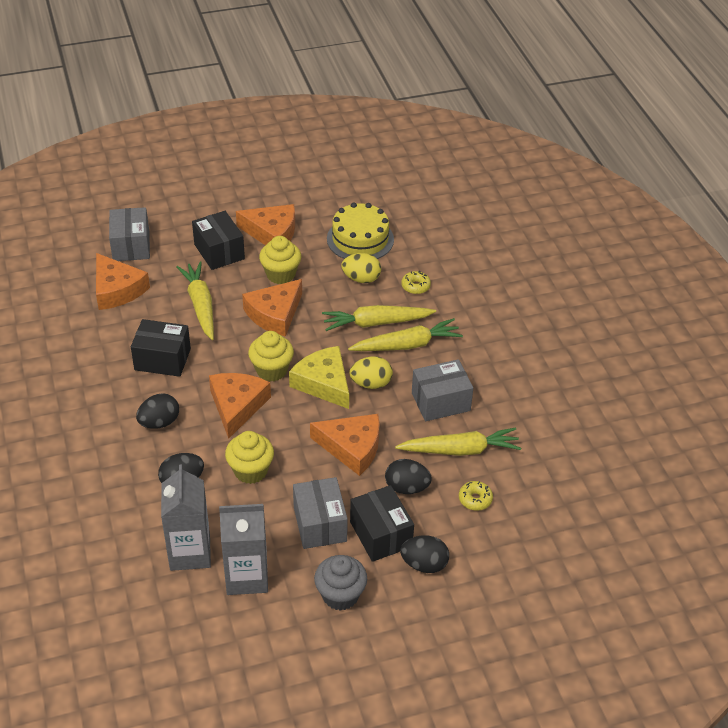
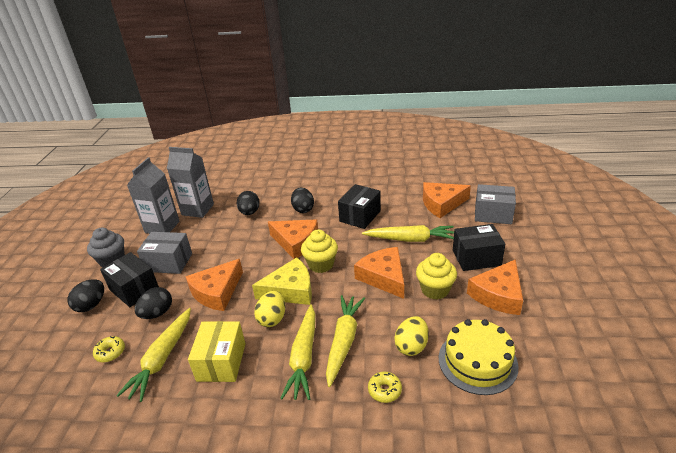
camera: 115 degrees right, 10 degrees down
yellow cupcake [225,431,274,484] -> none
black box [350,485,414,562] -> black box turned 45 degrees clockwise [100,252,159,307]
grey box [412,359,473,421] -> yellow box [188,321,245,382]

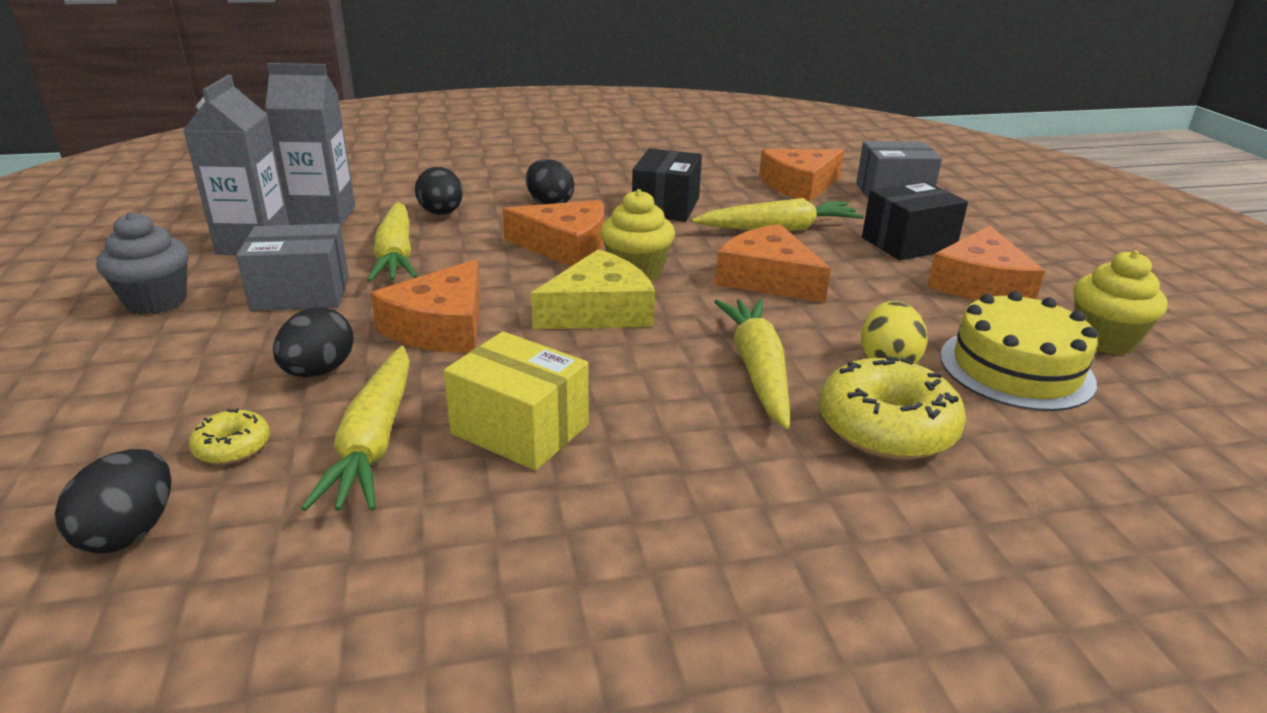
camera: 20 degrees left, 5 degrees down
black egg [67,279,104,312] -> black egg moved to [55,449,171,554]
black box [100,252,159,307] -> none
yellow box [188,321,245,382] -> yellow box turned 45 degrees counterclockwise [444,331,589,471]
yellow egg [254,291,285,327] -> none
yellow carrot [280,305,315,400] -> yellow carrot moved to [367,202,417,282]
yellow donut [368,372,402,403] -> yellow donut [819,356,966,460], size x2.02
yellow cupcake [416,253,457,299] -> yellow cupcake moved to [1073,250,1168,355]

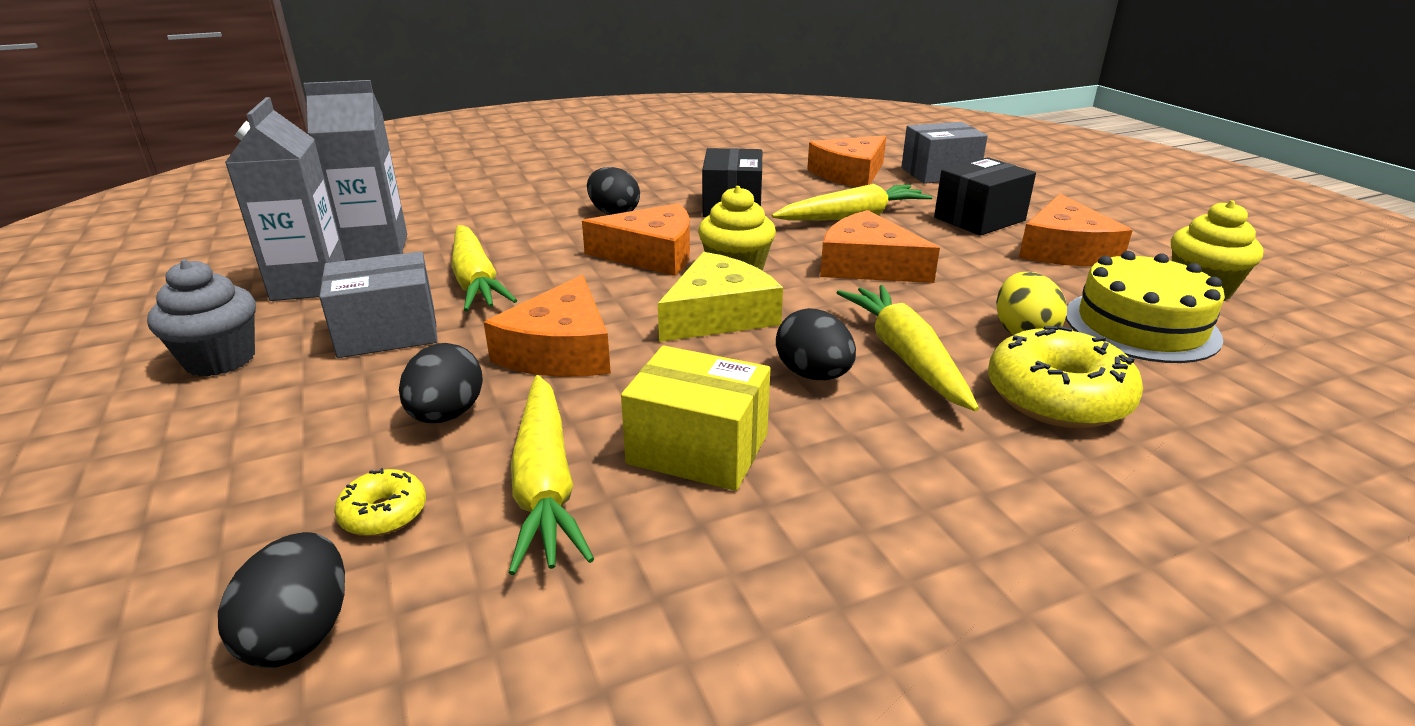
camera: 10 degrees left, 0 degrees up
black egg [415,167,463,215] -> black egg moved to [776,308,856,380]

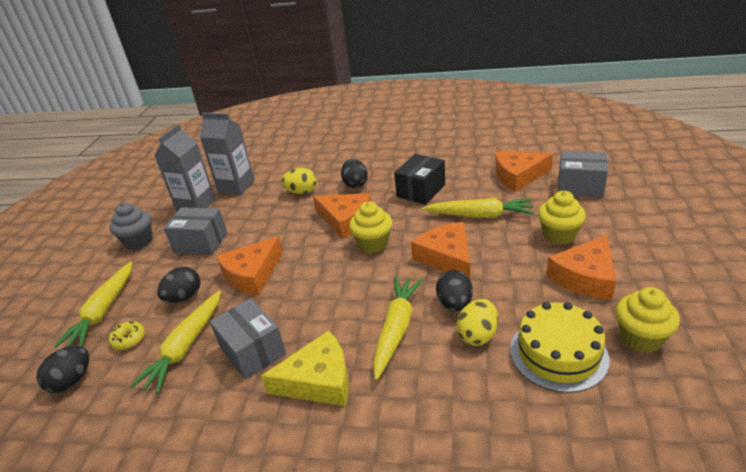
camera: 35 degrees right, 5 degrees up
yellow carrot [451,225,517,311] -> yellow carrot moved to [54,261,132,347]
yellow box [621,346,771,491] -> grey box [210,298,286,380]
yellow cheese [658,252,783,342] -> yellow cheese moved to [261,331,349,406]
black egg [776,308,856,380] -> black egg moved to [436,270,473,311]
black box [934,157,1036,236] -> yellow cupcake [538,191,586,245]
yellow donut [988,326,1143,428] -> none
none -> yellow egg [281,168,317,194]

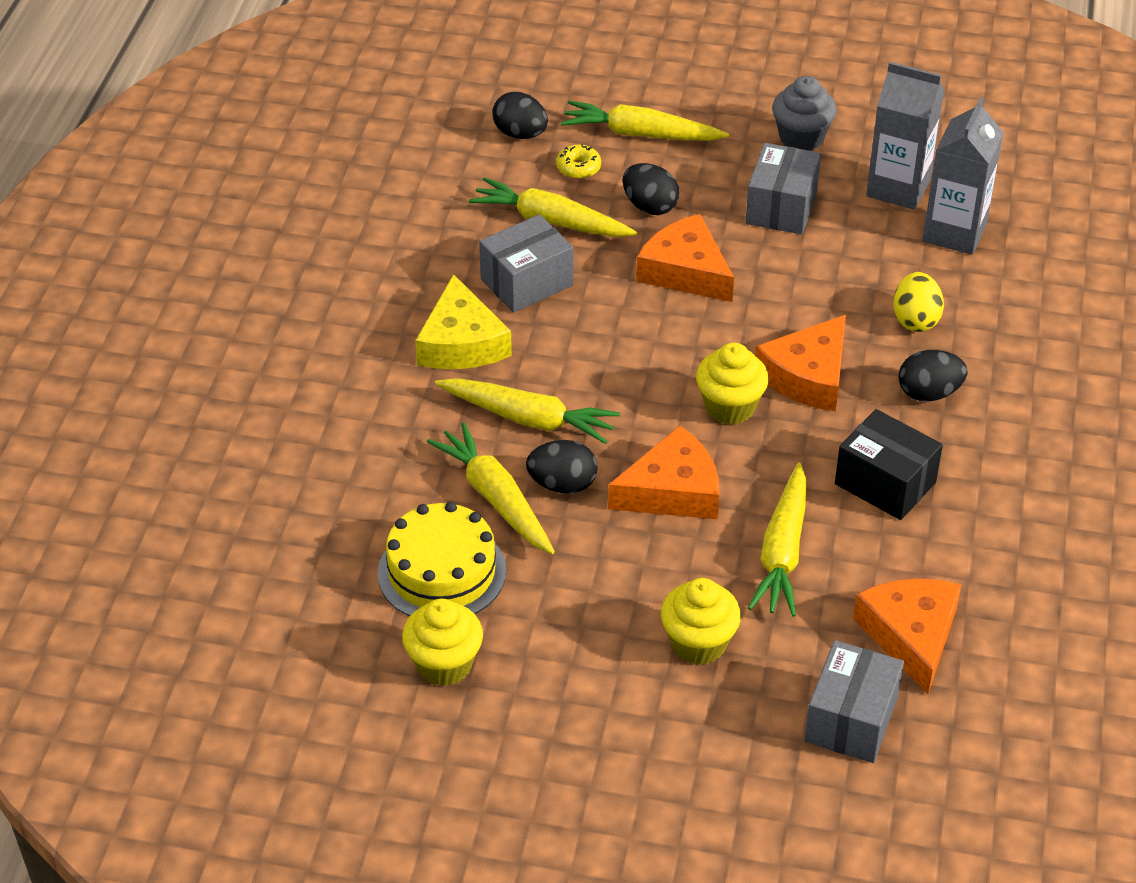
camera: 90 degrees right, 10 degrees up
yellow egg [456,299,498,346] -> yellow carrot [427,422,555,554]
orange cheese [546,235,616,300] -> none

